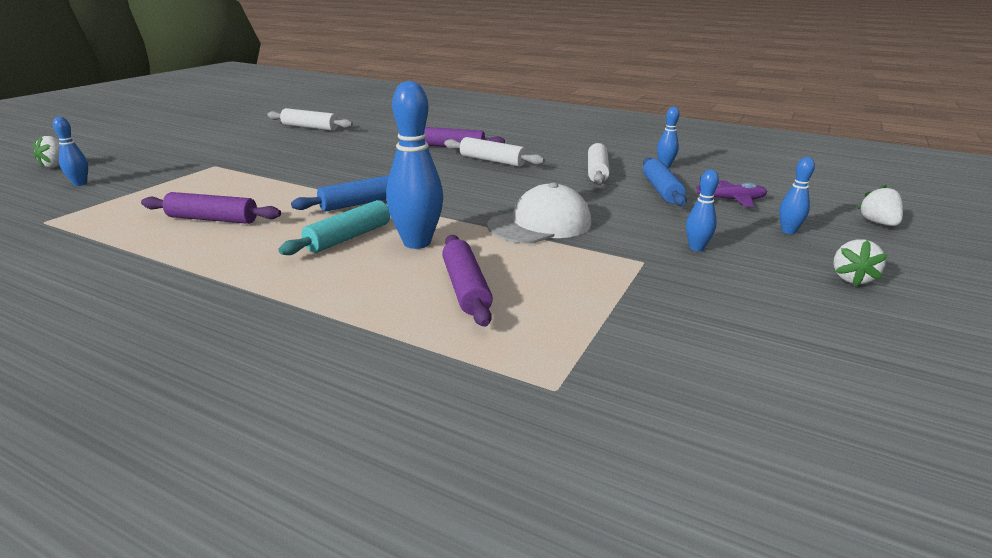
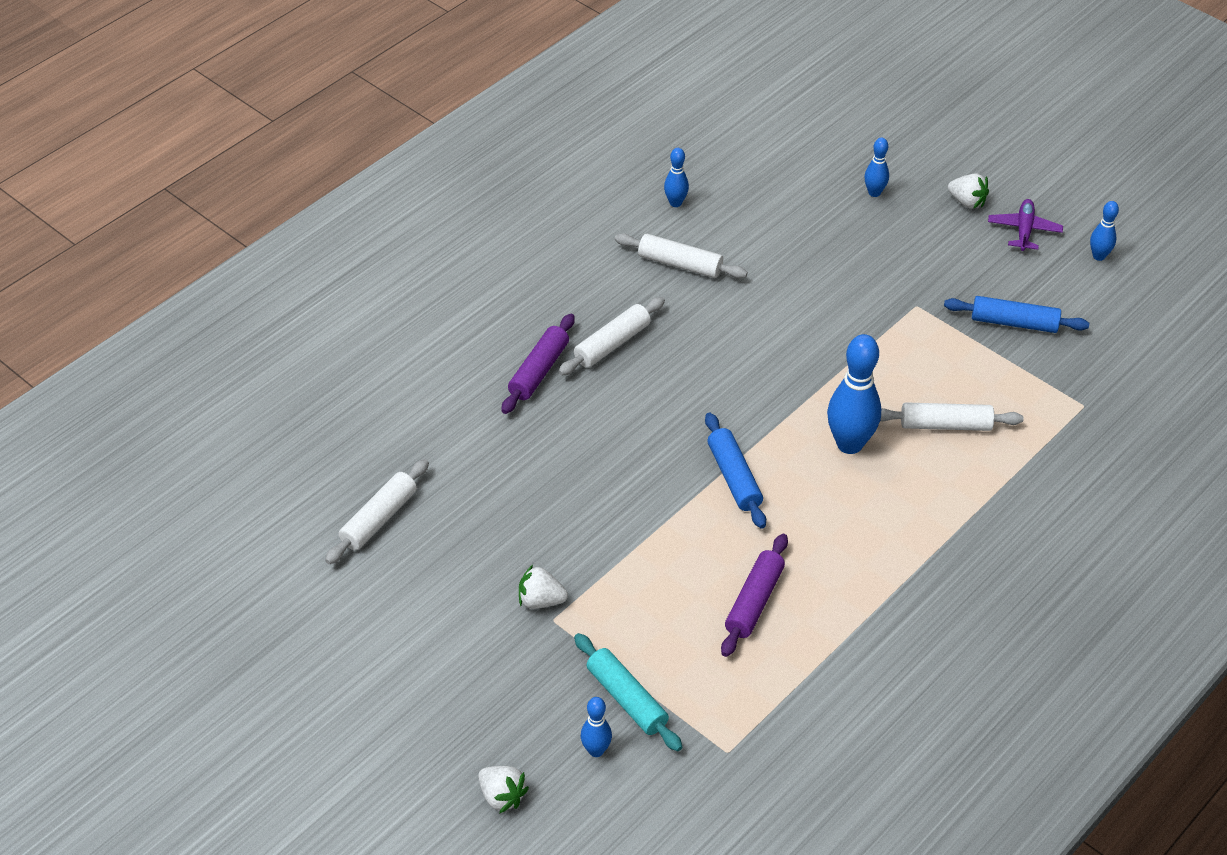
camera: 75 degrees left, 20 degrees up
turquoise rolling pin [278,200,390,255] -> turquoise rolling pin moved to [574,633,682,751]
purple rolling pin [442,235,493,327] -> white rolling pin [880,402,1024,431]
white cap [487,182,591,244] -> none
blue rolling pin [643,158,687,206] -> blue rolling pin moved to [944,296,1089,333]
blue bowling pin [686,169,719,251] -> blue bowling pin moved to [1090,201,1119,261]
purple plane [696,176,767,207] -> purple plane moved to [988,199,1063,251]
white strawberry [857,185,903,226] -> white strawberry moved to [519,565,568,609]

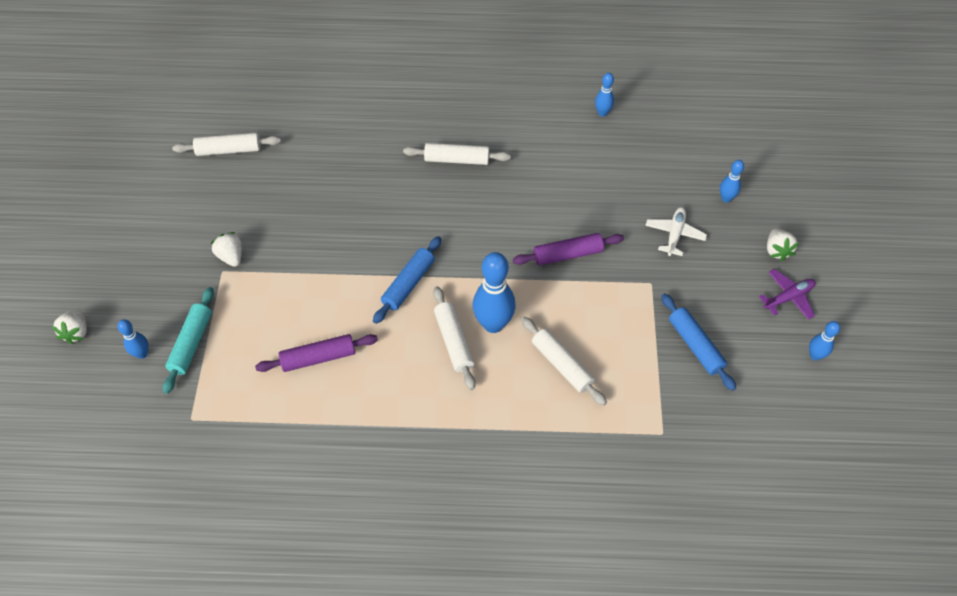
camera: 50 degrees right, 10 degrees up
purple rolling pin [502,314,575,414] -> purple rolling pin moved to [513,233,624,266]
white rolling pin [615,233,748,279] -> white rolling pin moved to [433,286,476,390]
none -> white plane [645,207,707,256]

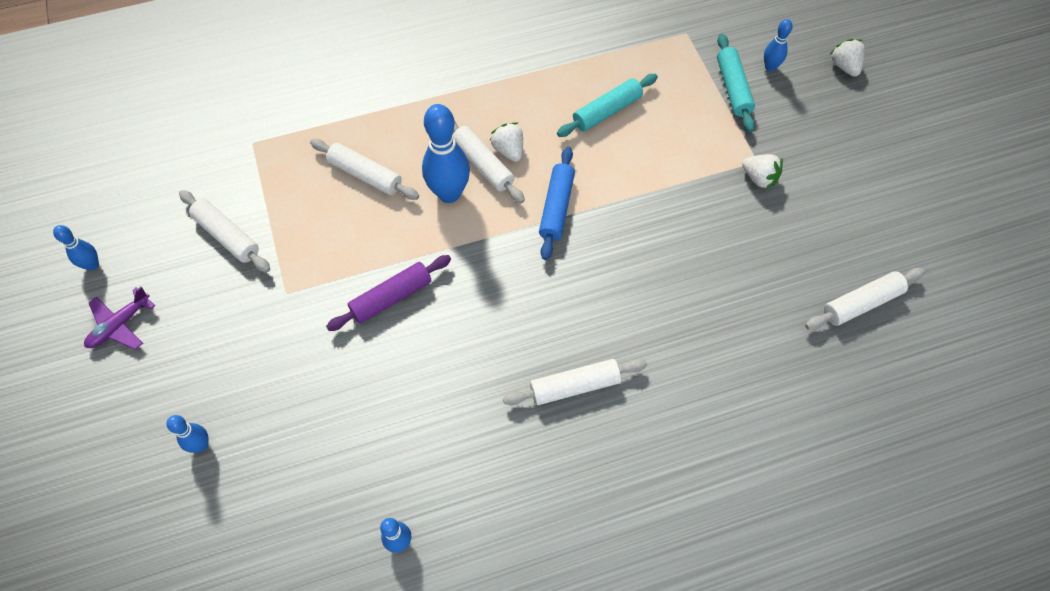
camera: 160 degrees right, 5 degrees up
purple rolling pin [255,334,378,372] -> turquoise rolling pin [557,74,658,137]
white plane [645,207,707,256] -> none
blue rolling pin [661,293,736,391] -> white rolling pin [179,190,270,272]
white strawberry [767,228,799,261] -> white strawberry moved to [490,122,523,162]

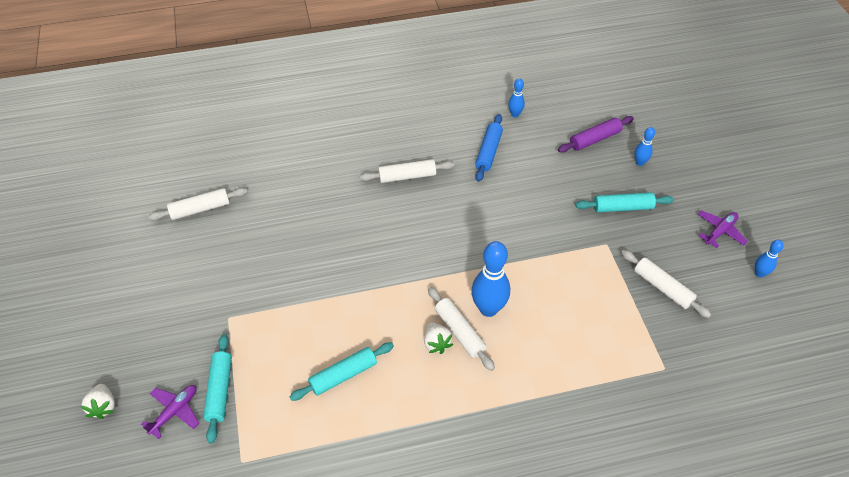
camera: 175 degrees left, 10 degrees down
white rolling pin [310,139,419,200] -> none
purple rolling pin [326,255,451,331] -> purple rolling pin moved to [558,116,634,153]
blue rolling pin [539,147,575,260] -> blue rolling pin moved to [475,114,503,182]
white strawberry [742,154,783,189] -> none
blue bowling pin [764,19,793,72] -> purple plane [141,385,199,439]
none -> turquoise rolling pin [575,192,674,212]

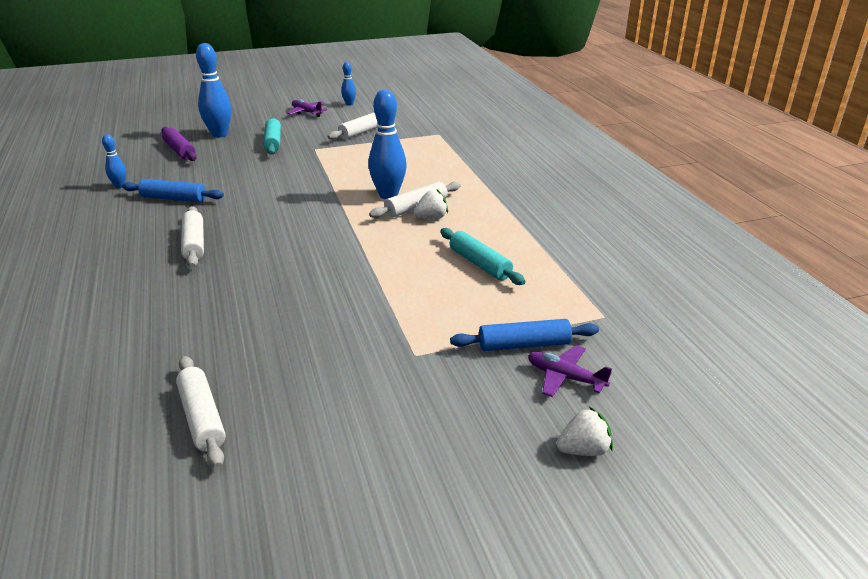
camera: 95 degrees left, 20 degrees down
turquoise rolling pin [203,334,232,444] -> blue rolling pin [450,319,599,351]
blue bowling pin [634,127,655,166] -> blue bowling pin [196,43,232,138], size x1.93

